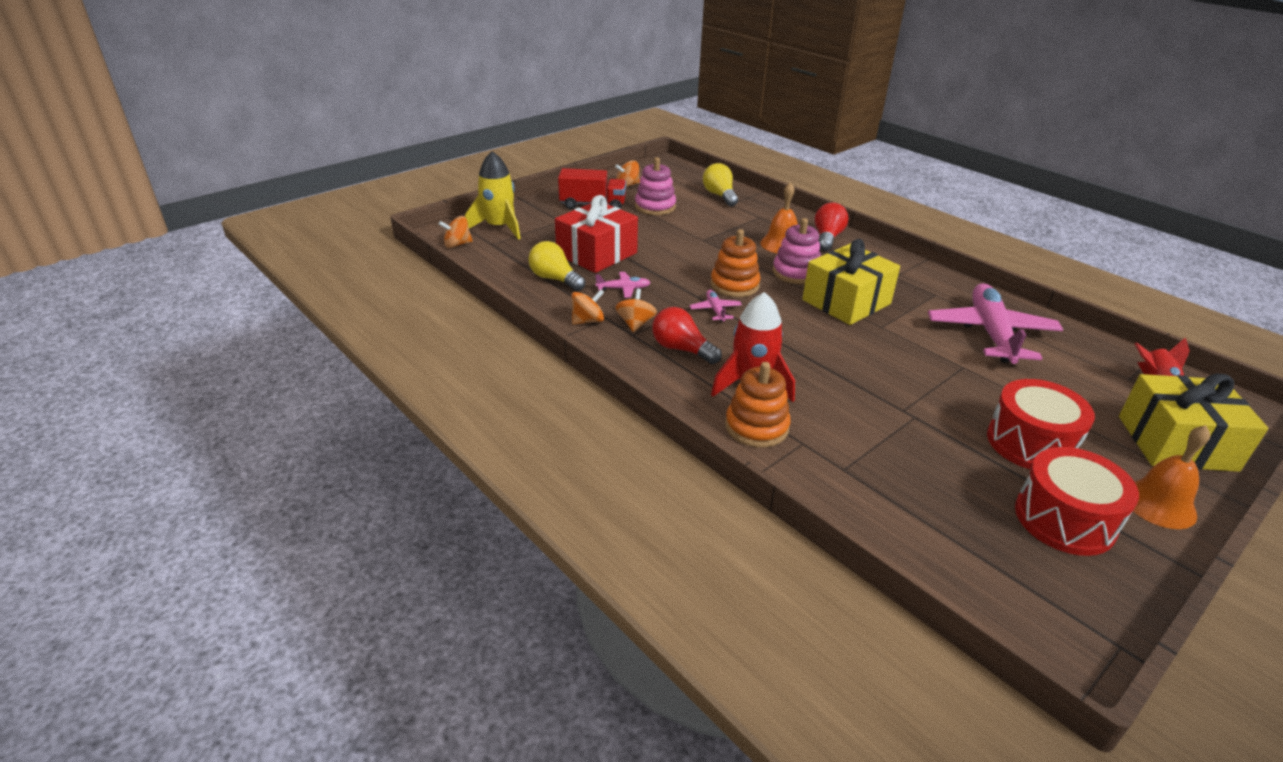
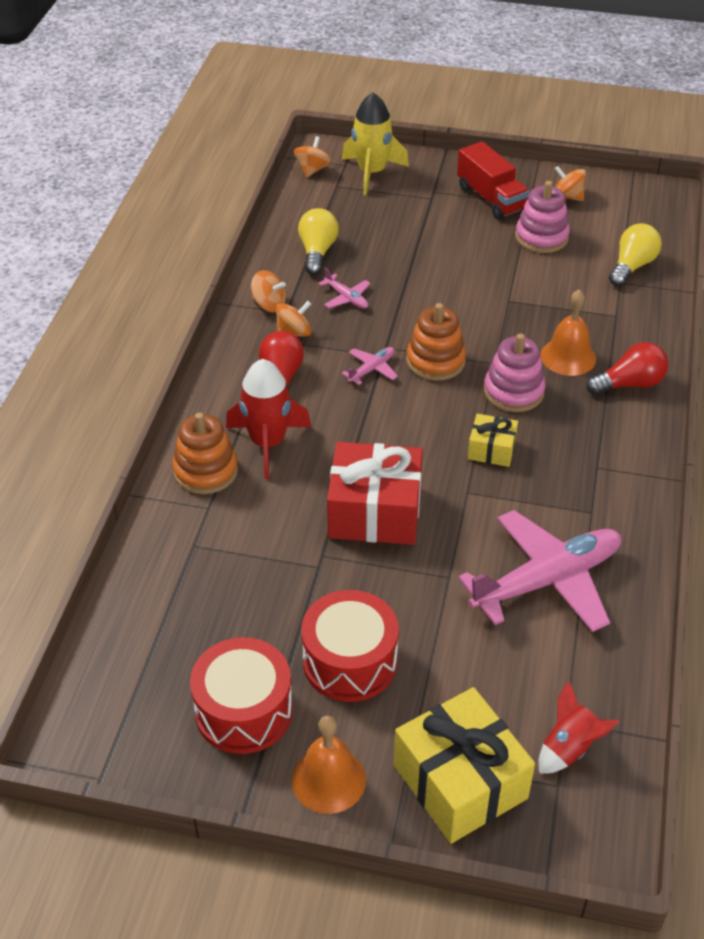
camera: 55 degrees right, 10 degrees up
orange spinning top [439,216,473,248] -> orange spinning top turned 75 degrees clockwise [294,136,331,177]
red gift [555,195,638,273] -> red gift moved to [327,442,423,545]
yellow gift [802,239,900,325] -> yellow gift [468,414,518,467], size x0.51

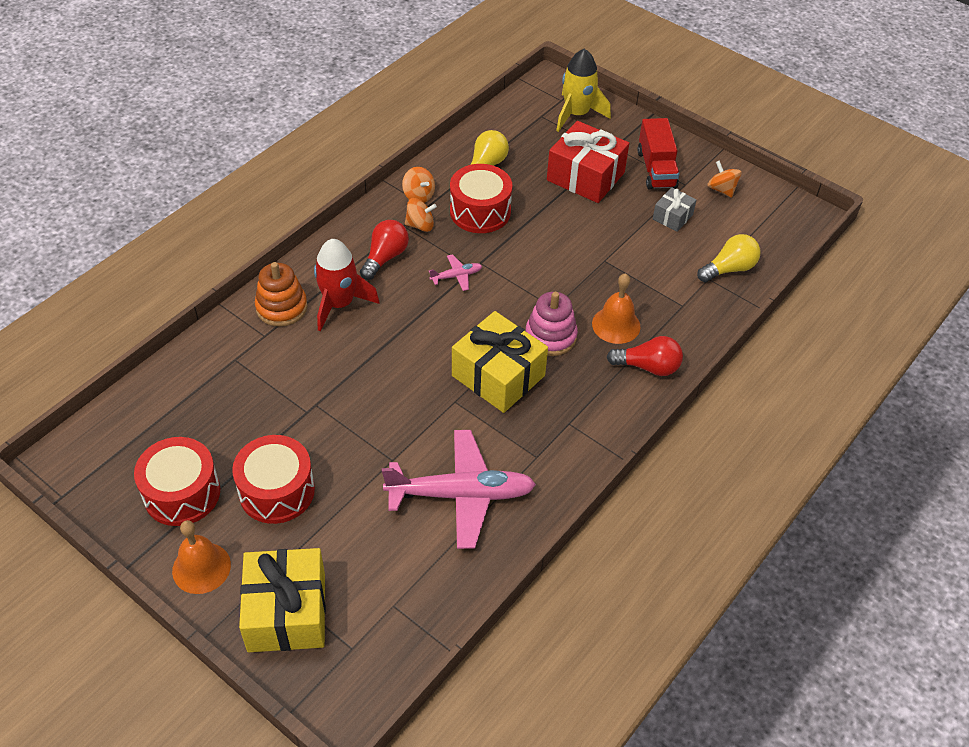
camera: 25 degrees right, 5 degrees up
orange spinning top [294,136,331,177] -> none
pink plane [318,268,370,309] -> red drum [450,164,512,233]
red gift [327,442,423,545] -> red gift moved to [547,121,629,203]
orange stacking toy [406,303,466,381] -> none
yellow gift [468,414,518,467] -> yellow gift [452,311,548,413], size x1.95
pink stacking toy [515,181,570,253] -> grey gift [653,187,697,232]
red rocket [538,681,619,774] -> none

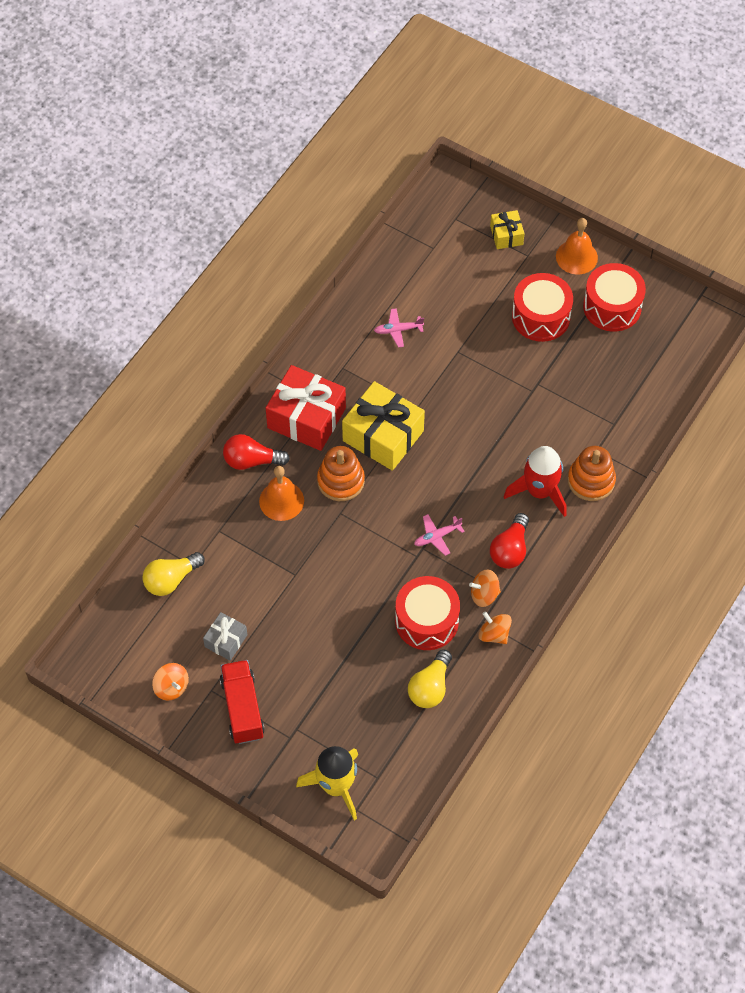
camera: 175 degrees right, 10 degrees up
yellow gift [239,548,326,652] -> yellow gift [490,210,525,249], size x0.51
pink plane [382,430,536,549] -> pink plane [374,308,424,348], size x0.43
pink stacking toy [526,292,578,356] -> orange stacking toy [317,446,365,501]
red gift [547,121,629,203] -> red gift moved to [266,365,346,451]

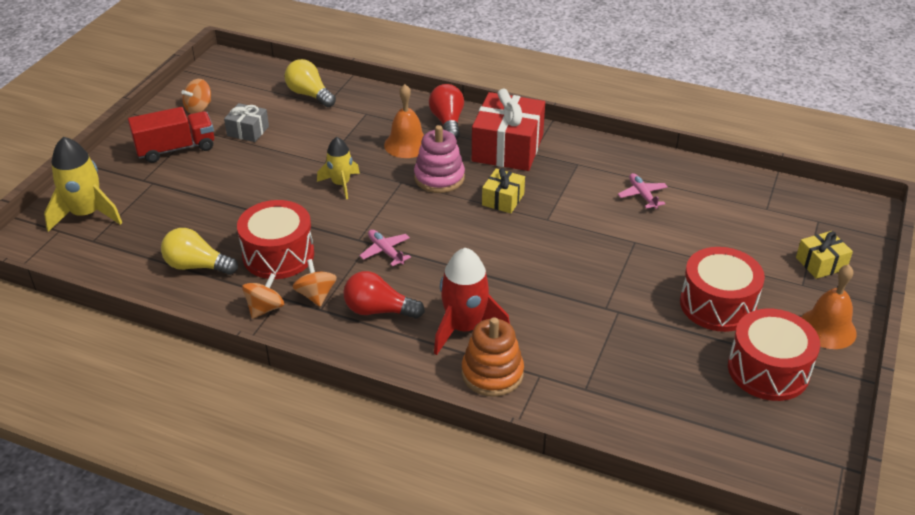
camera: 80 degrees right, 20 degrees down
orange stacking toy [317,446,365,501] -> pink stacking toy [414,125,465,193]
yellow gift [342,381,425,471] -> yellow gift [482,168,525,213], size x0.51
none -> yellow rocket [317,137,360,199]

